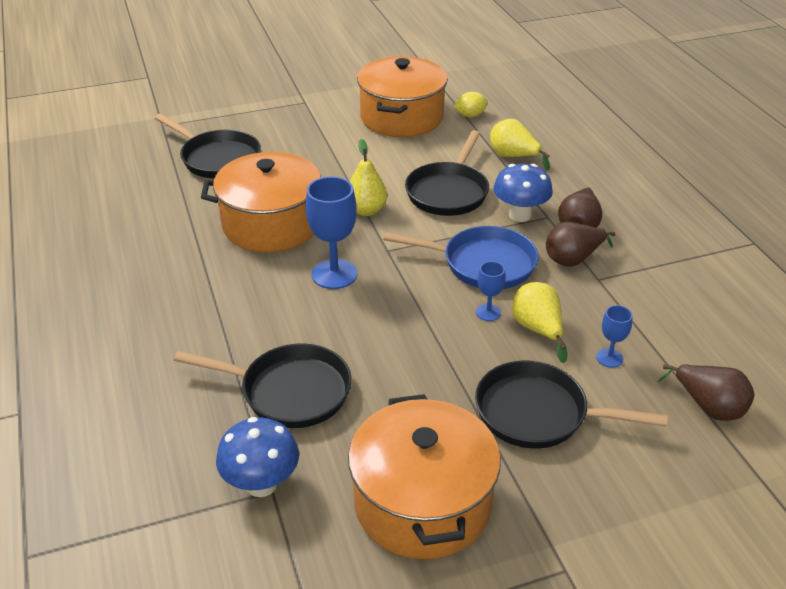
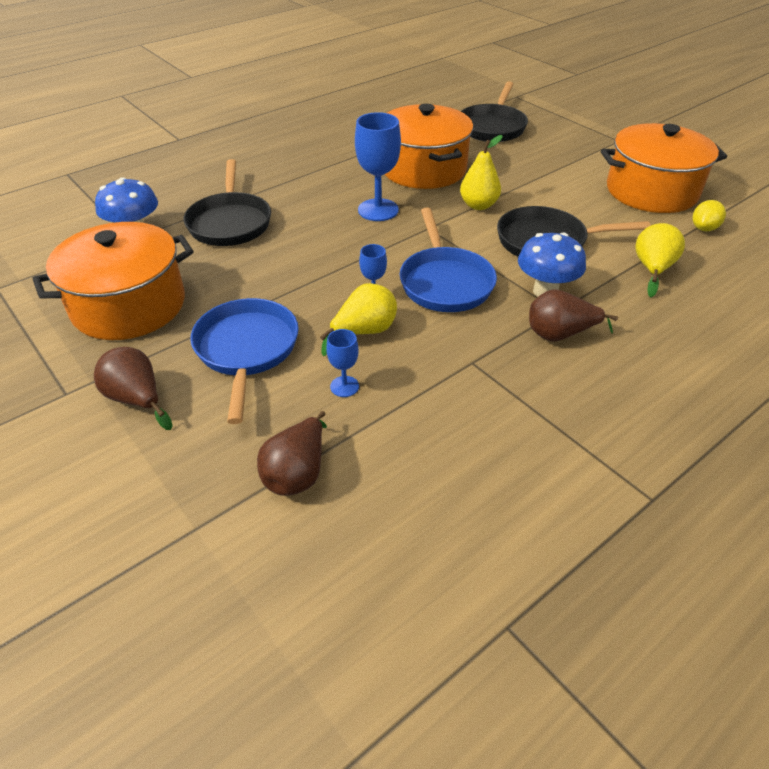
camera: 70 degrees right, 5 degrees up
yellow lemon [454,92,488,117] -> yellow lemon turned 75 degrees clockwise [693,200,726,231]
black pan [475,361,668,448] -> blue pan [190,298,299,424]
brown pear [546,222,616,267] -> brown pear moved to [94,347,172,430]

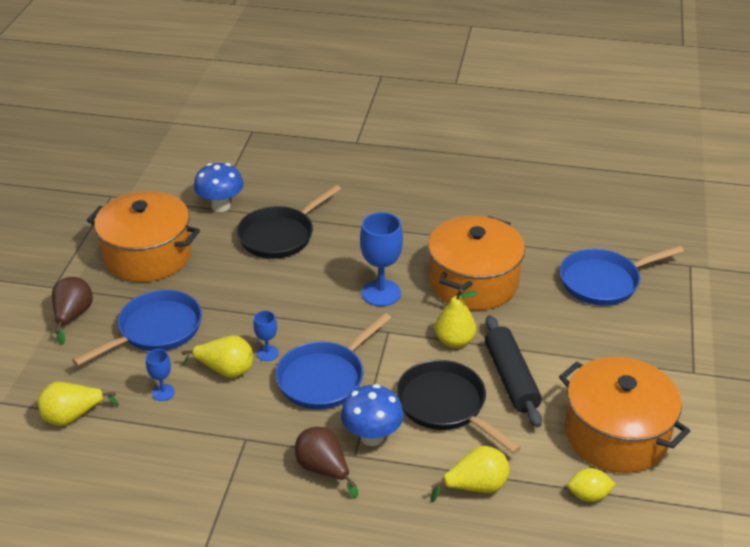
camera: 50 degrees right, 5 degrees down
brown pear [257,411,327,496] -> yellow pear [38,382,119,426]
black pan [461,81,528,142] -> blue pan [560,245,684,306]
none -> black rolling pin [485,315,542,427]

